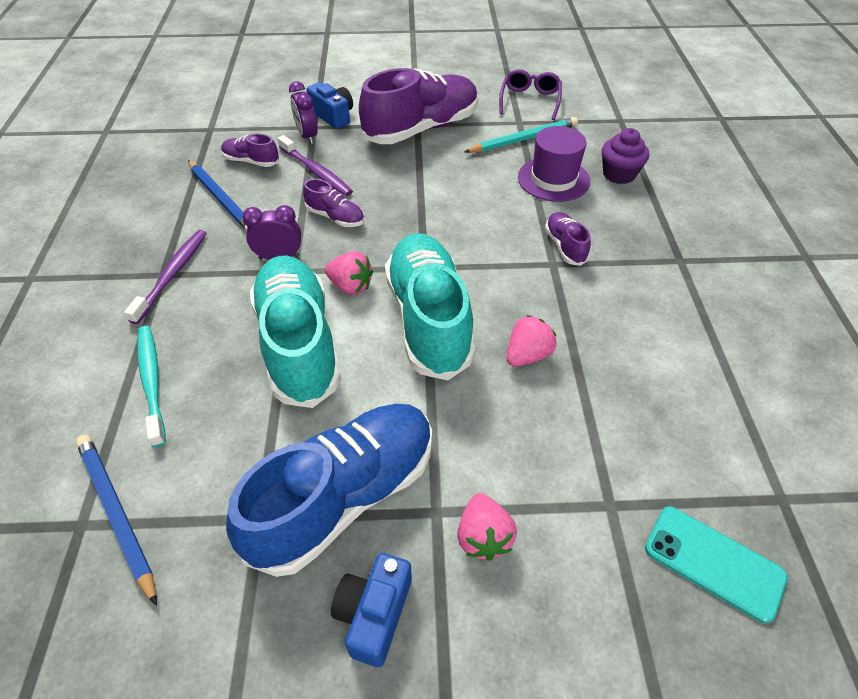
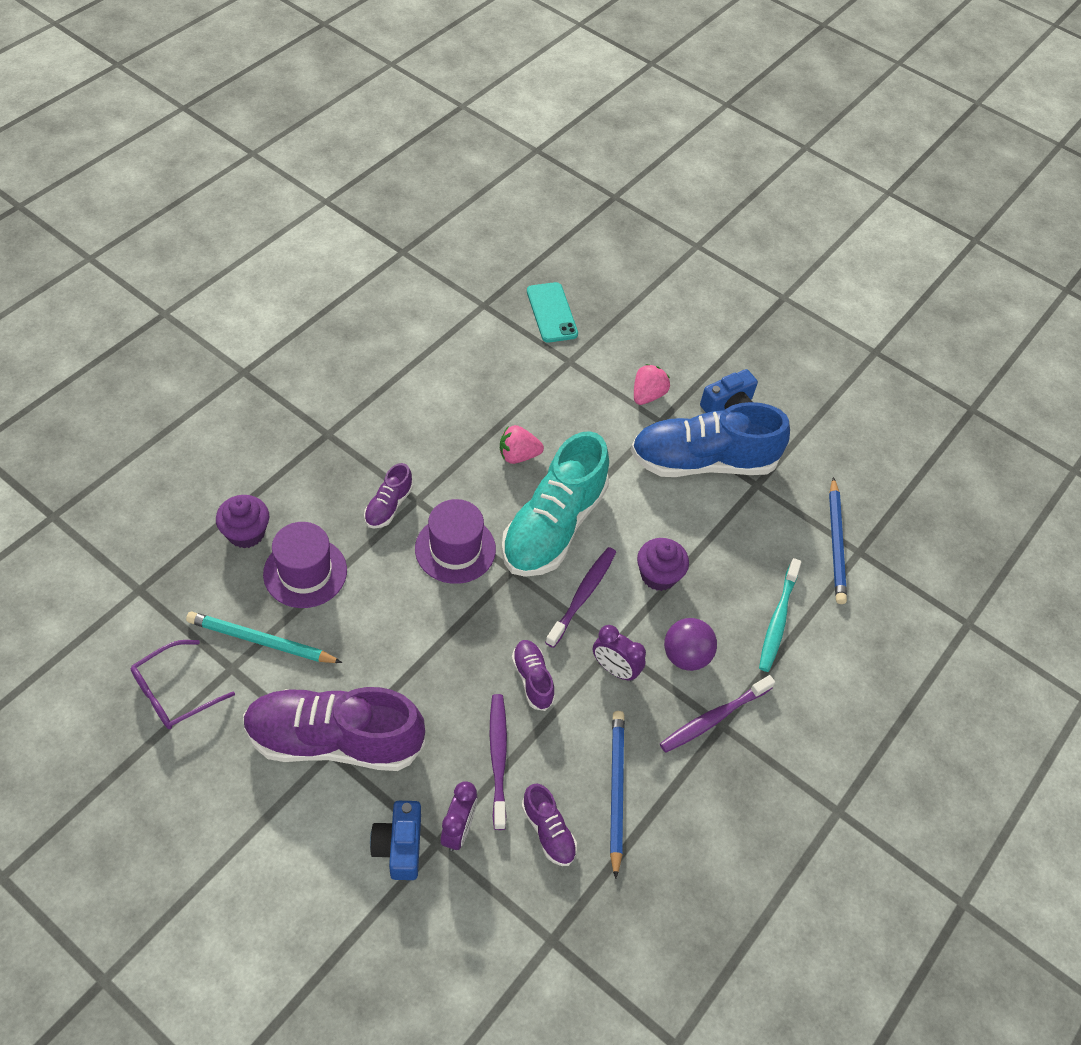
camera: 145 degrees left, 5 degrees up
turquoise shoe [250,256,341,408] -> purple cupcake [637,538,689,591]
pink strawberry [325,251,373,295] -> purple toothbrush [545,547,616,648]
none -> purple hat [415,499,496,584]
none -> purple ball [664,618,717,671]

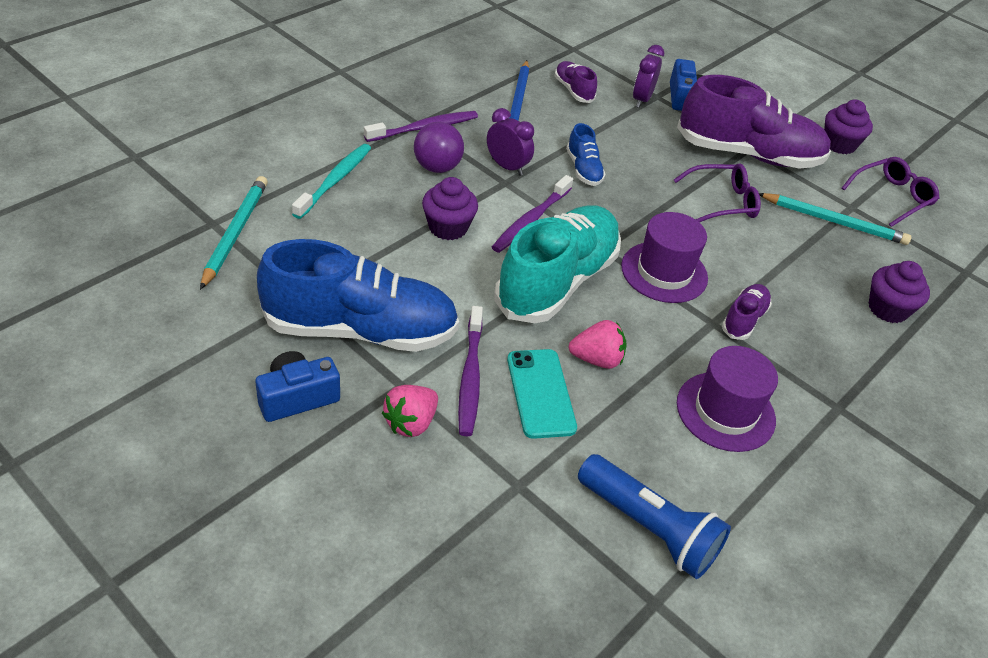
camera: 175 degrees left, 10 degrees down
purple hat [263,522,347,608] -> purple hat moved to [677,346,778,452]
purple toothbrush [490,694,507,830] -> purple toothbrush moved to [458,306,483,437]
purple shoe [512,640,555,711] -> blue shoe [566,123,605,186]
turquoise phone [527,282,578,342] -> turquoise phone moved to [507,349,577,439]
blue pencil [829,477,847,604] -> turquoise pencil [200,176,268,290]
none -> blue flashlight [578,454,731,579]
none -> purple glasses [674,163,761,223]
none -> purple cupcake [824,99,873,154]

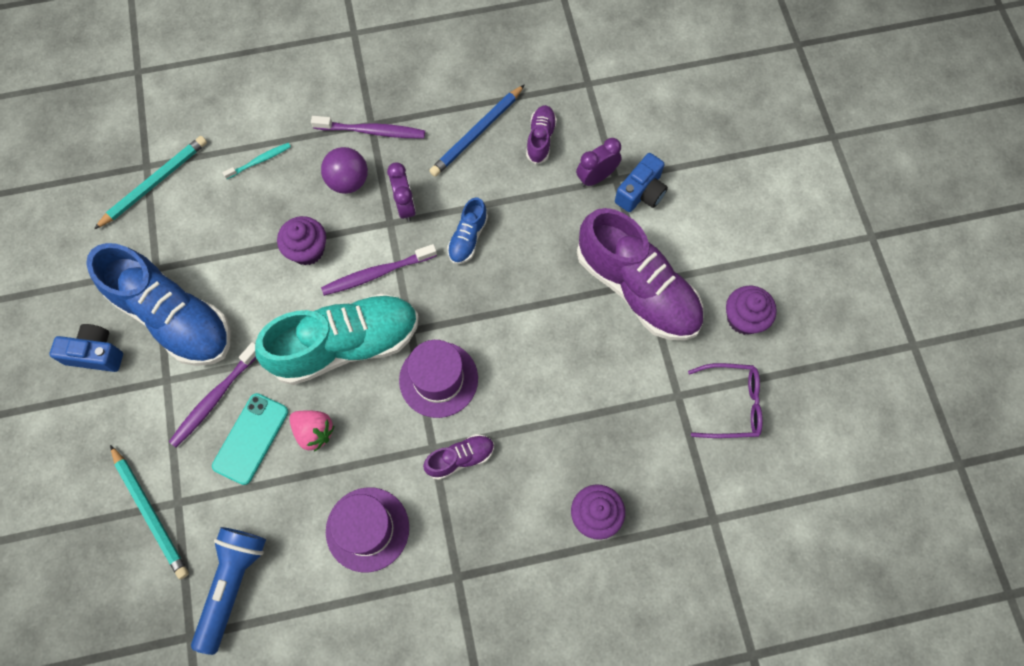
camera: 40 degrees right, 25 degrees up
turquoise toothbrush [292,144,371,219] -> turquoise toothbrush [222,143,291,179], size x0.62
pink strawberry [382,385,438,437] -> none
blue flashlight [578,454,731,579] -> blue flashlight turned 150 degrees counterclockwise [191,527,266,655]
purple glasses [674,163,761,223] -> none
turquoise pencil [759,193,911,245] -> turquoise pencil moved to [110,445,189,580]

